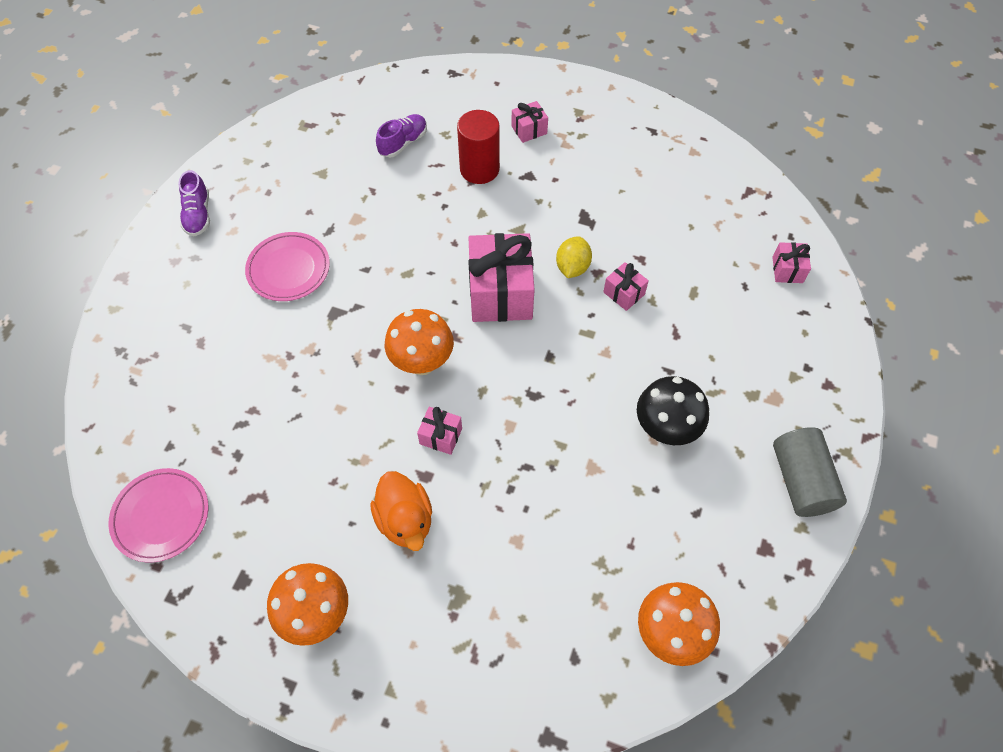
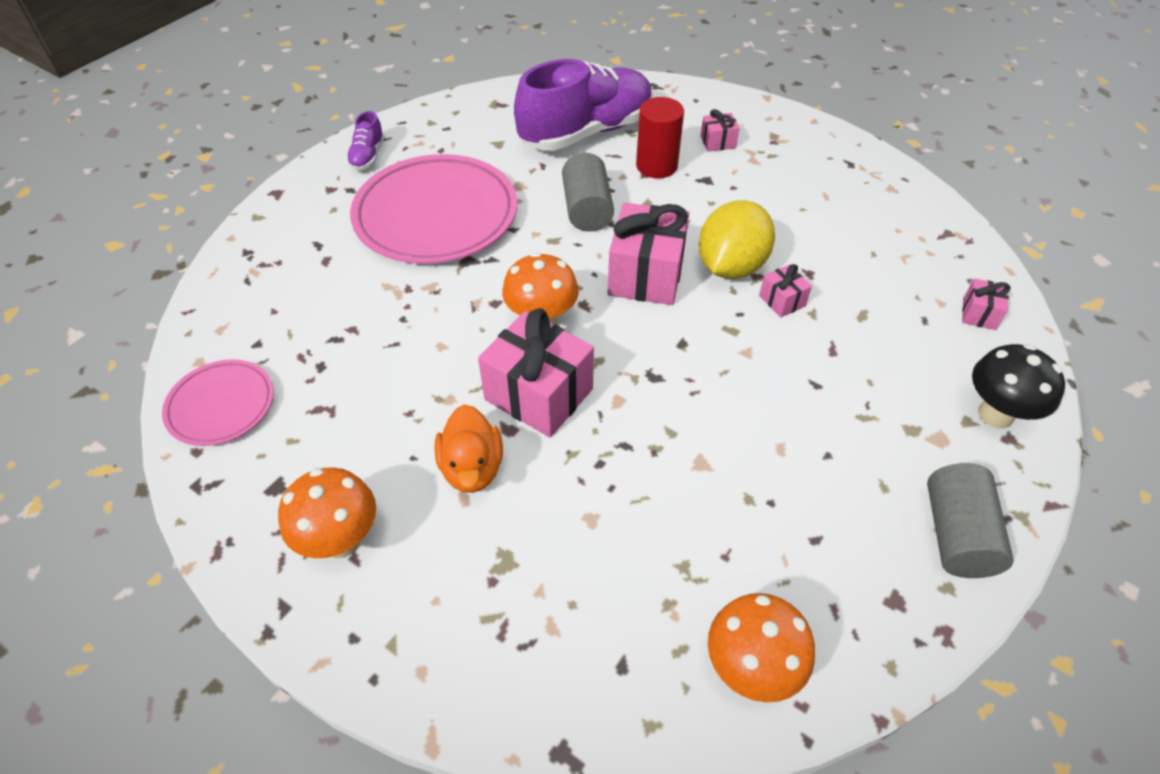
camera: 15 degrees right, 10 degrees down
pink plate [245,232,330,301] -> pink plate [350,154,517,264], size x1.89
purple shoe [376,114,427,157] -> purple shoe [514,59,653,151], size x2.38
pink gift [417,407,462,455] -> pink gift [478,309,594,438], size x2.11
yellow lemon [556,236,592,278] -> yellow lemon [699,200,775,279], size x1.83
black mushroom [637,376,709,445] -> black mushroom moved to [972,344,1065,429]
none -> grey cylinder [562,153,614,232]

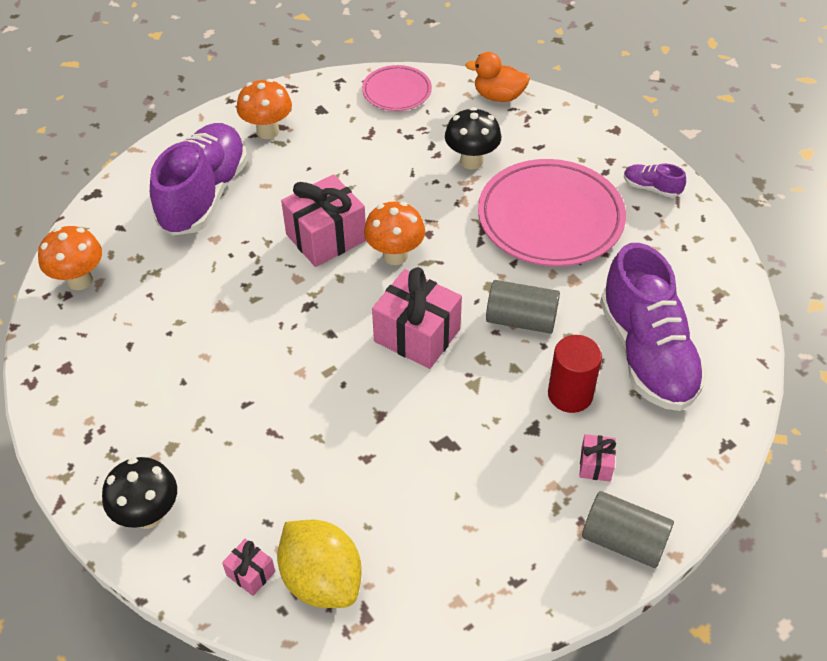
camera: 110 degrees right, 0 degrees up
orange duck [434,404,503,493] -> orange duck moved to [465,52,530,102]
yellow lemon [699,200,775,279] -> yellow lemon moved to [277,520,362,608]
pink gift [759,264,812,317] -> none
grey cylinder [927,463,1014,578] -> grey cylinder moved to [582,491,674,568]
none -> purple shoe [150,123,248,236]
none -> black mushroom [445,107,502,170]

